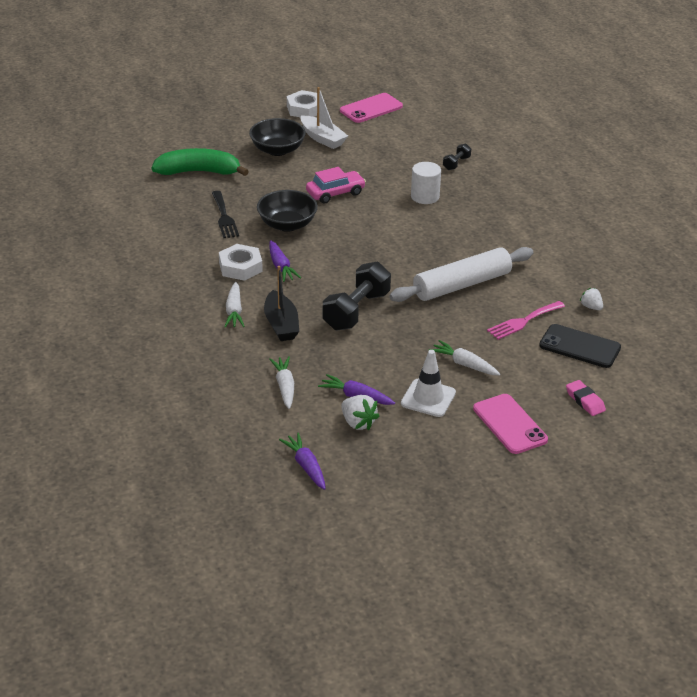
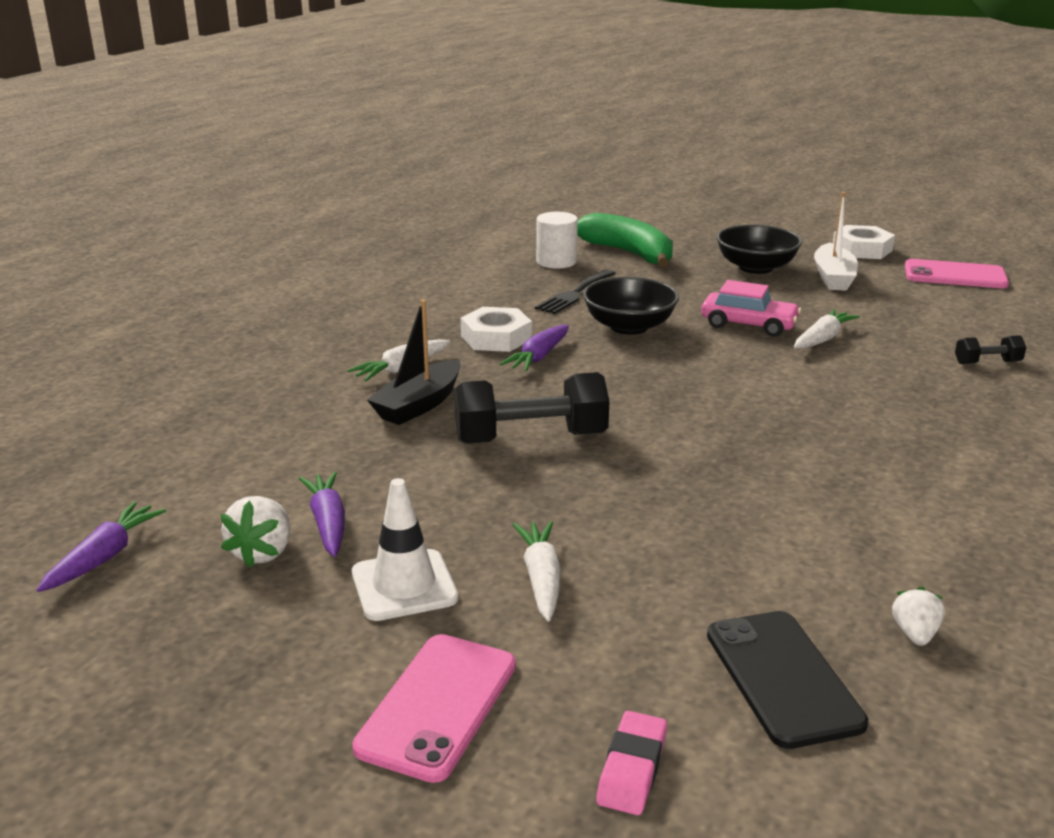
camera: 50 degrees right, 10 degrees down
white carrot [269,356,294,409] -> white carrot moved to [794,309,860,349]
white rolling pin [389,247,534,302] -> none
white cylinder [411,162,441,204] -> white cylinder moved to [536,212,578,269]
pink fork [487,301,565,340] -> none

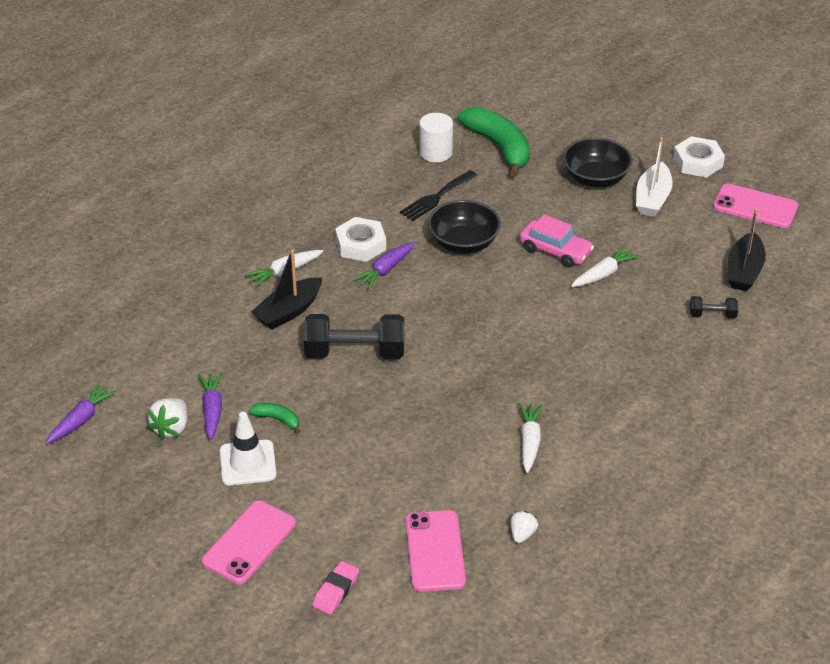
camera: 10 degrees right, 15 degrees up
white carrot [513,521,561,621] -> white carrot moved to [519,403,543,473]
black phone [707,611,868,749] -> pink phone [406,510,466,592]
none -> green banana [249,403,300,434]
none -> black boat [728,208,766,291]

